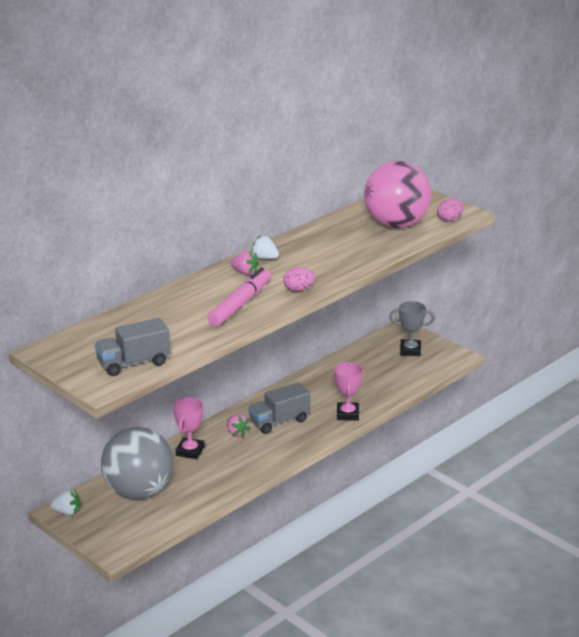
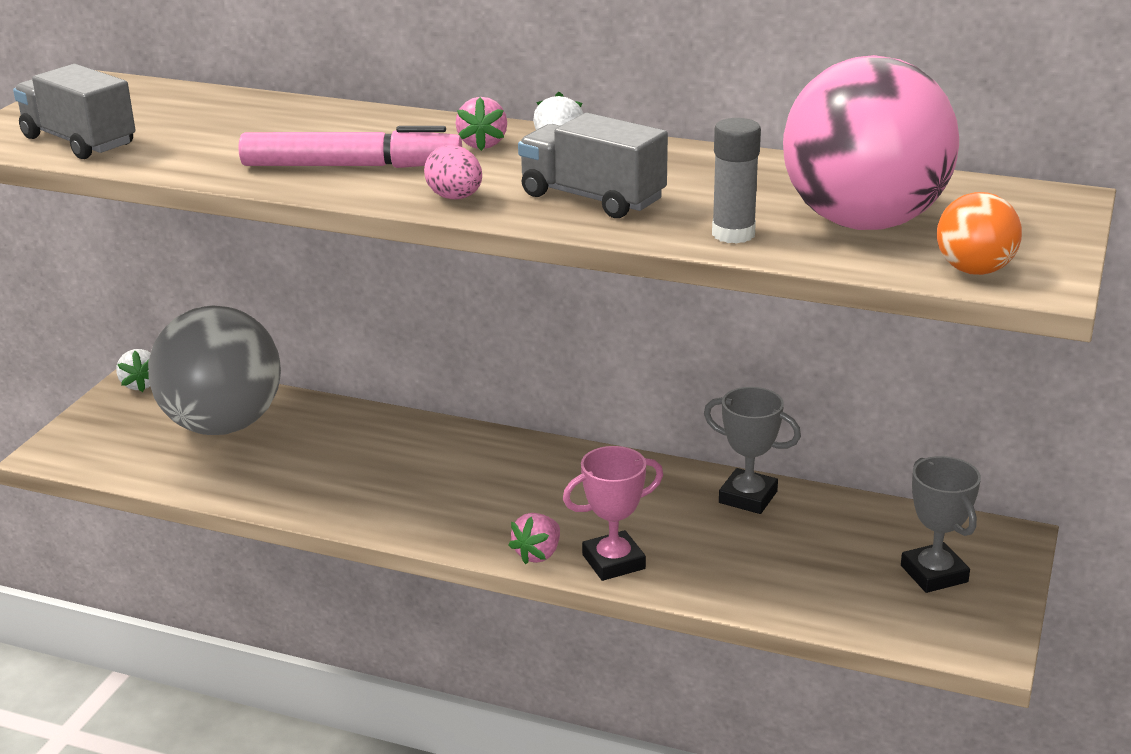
camera: 65 degrees right, 0 degrees up
pink trophy [173,397,205,459] -> none
pink strawberry [227,414,251,438] -> pink strawberry moved to [508,513,560,565]
grey truck [248,382,310,434] -> grey truck moved to [518,113,668,218]
pink egg [437,199,464,221] -> orange ball [937,192,1022,275]
none -> grey trophy [704,387,801,514]
none -> grey glue stick [712,118,761,244]

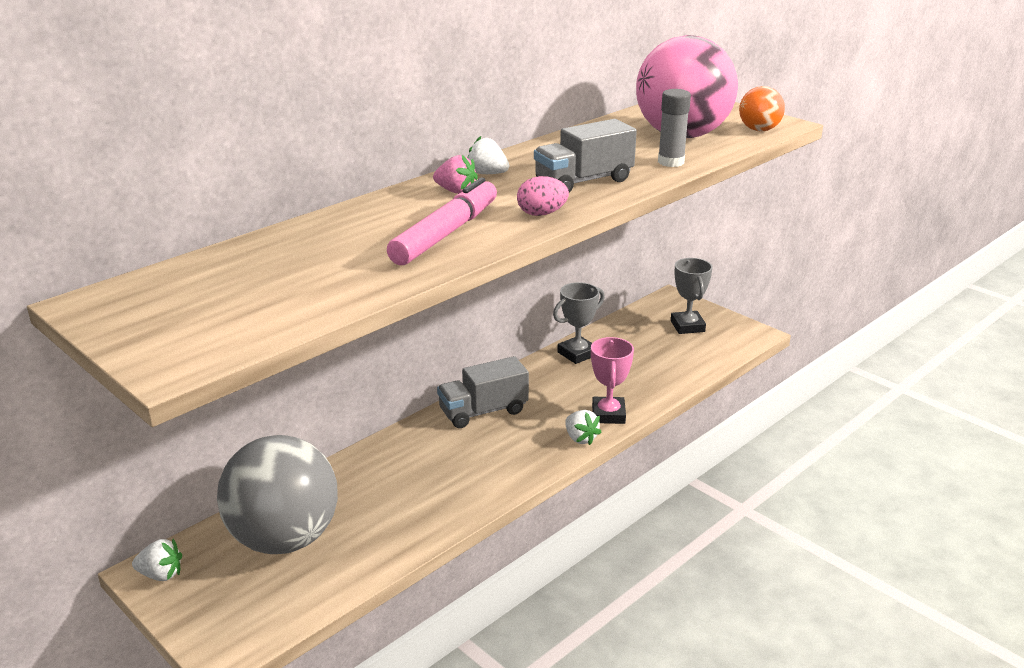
camera: 65 degrees left, 0 degrees up
grey truck [13,64,135,159] -> grey truck moved to [437,356,529,428]
pink strawberry [508,513,560,565] -> white strawberry [565,410,601,445]
grey trophy [901,456,981,593] -> grey trophy turned 75 degrees clockwise [671,258,712,334]

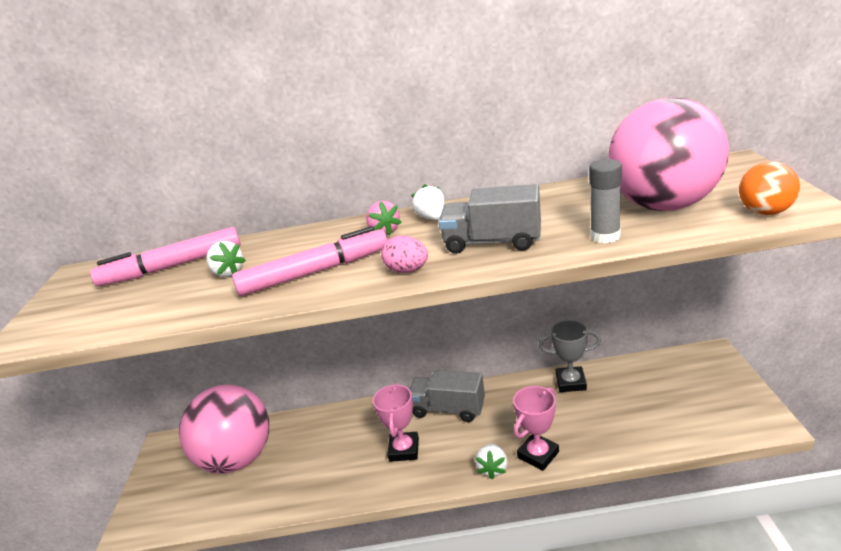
camera: 45 degrees right, 0 degrees up
white strawberry [132,539,182,581] -> white strawberry moved to [207,241,246,277]
grey ball [217,435,338,554] -> pink ball [179,385,269,474]
grey trophy [671,258,712,334] -> none
none -> pink marker [90,227,241,287]
none -> pink trophy [373,383,419,462]

